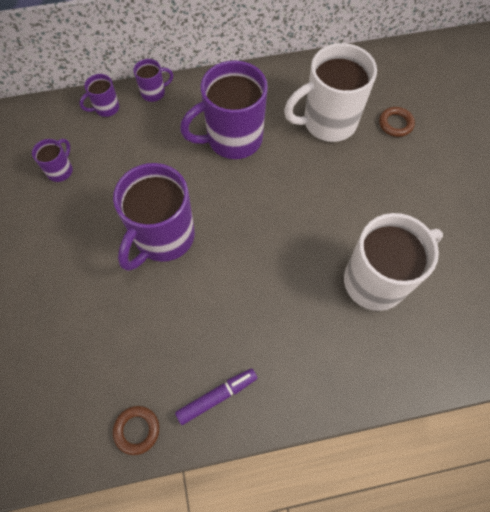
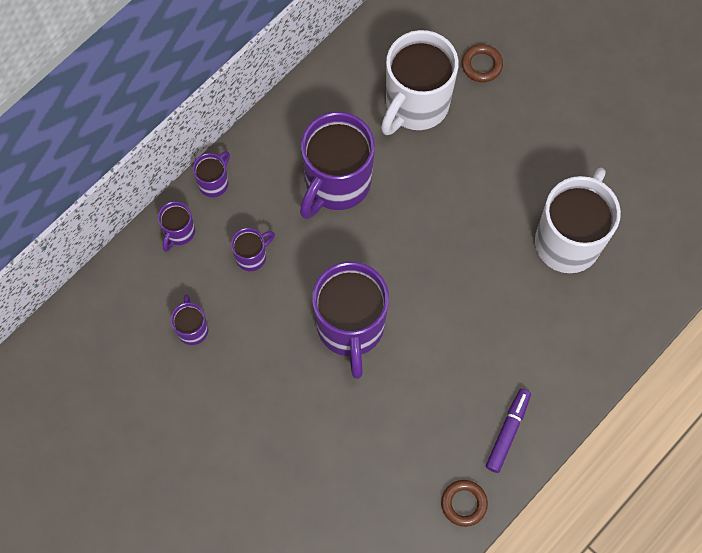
camera: 35 degrees left, 5 degrees up
none -> purple mug [231,228,275,271]

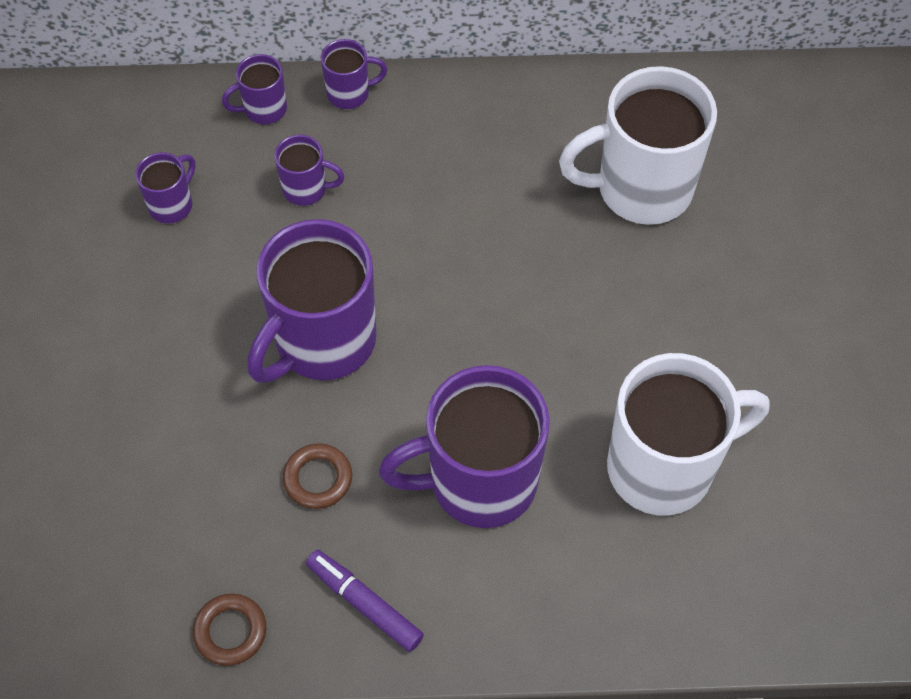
camera: 45 degrees right, 10 degrees down
purple mug [300,112,375,219] -> purple mug moved to [379,365,550,528]
brown ring [462,44,503,82] -> brown ring moved to [283,443,352,509]
purple marker [486,389,531,473] -> purple marker turned 120 degrees counterclockwise [306,550,424,652]

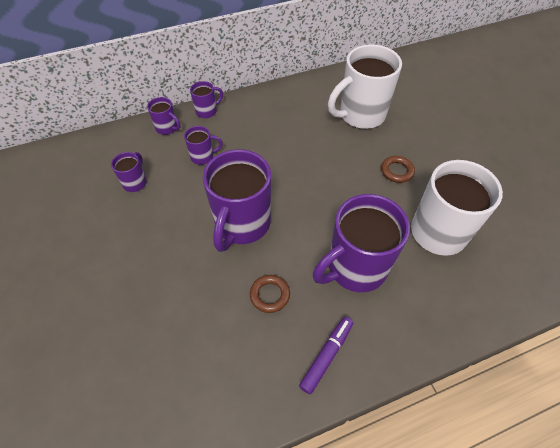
camera: 20 degrees left, 5 degrees down
brown ring [193,594,266,666] -> brown ring moved to [381,156,415,183]
purple mug [222,54,287,124] -> purple mug turned 105 degrees counterclockwise [147,97,181,135]
purple marker [306,550,424,652] -> purple marker turned 105 degrees clockwise [299,317,353,394]

